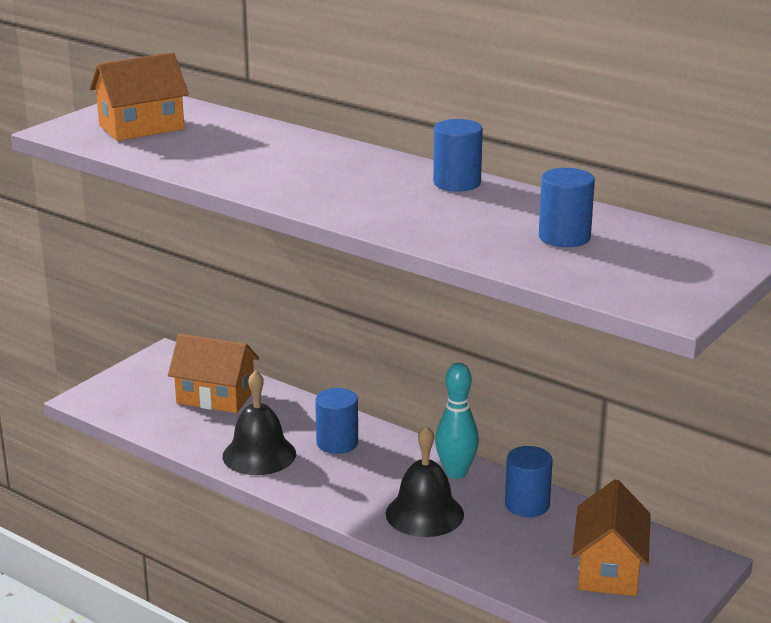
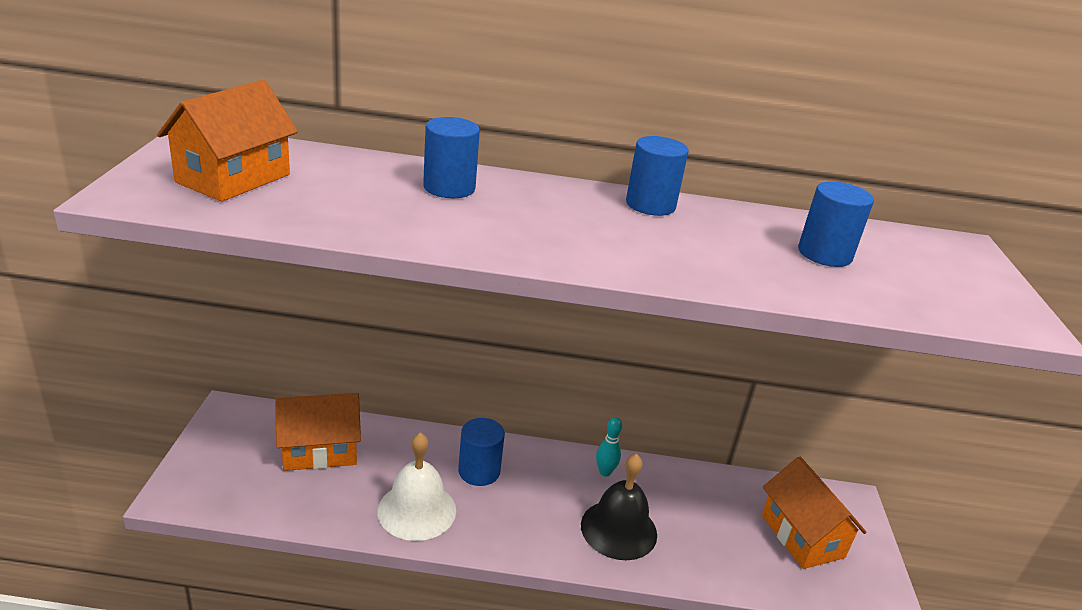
camera: 35 degrees left, 5 degrees up
black bell [223,370,296,475] -> white bell [378,432,456,541]
turquoise bowling pin [435,363,479,479] -> turquoise bowling pin [596,417,622,477], size x0.59
blue cylinder [505,446,553,517] -> blue cylinder moved to [423,117,480,198]

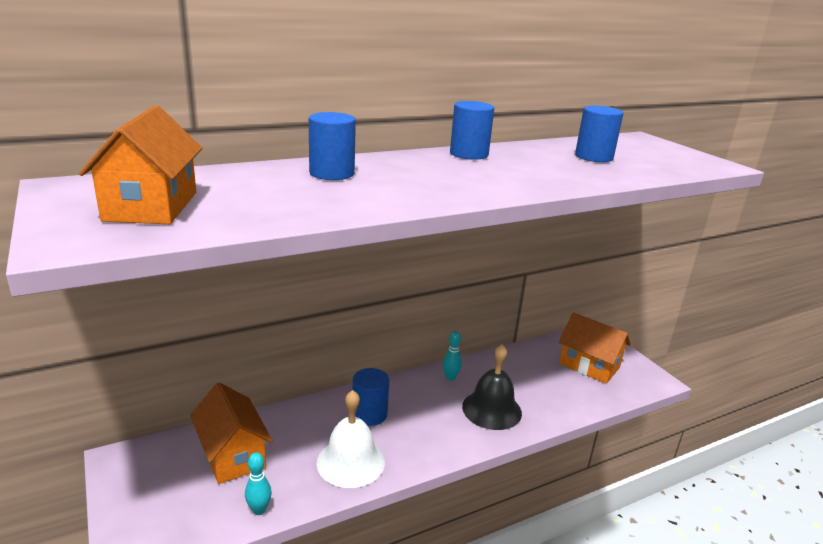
camera: 30 degrees left, 5 degrees down
orange house [275,393,361,471] -> orange house turned 75 degrees counterclockwise [190,382,273,484]
none -> turquoise bowling pin [245,452,272,515]

